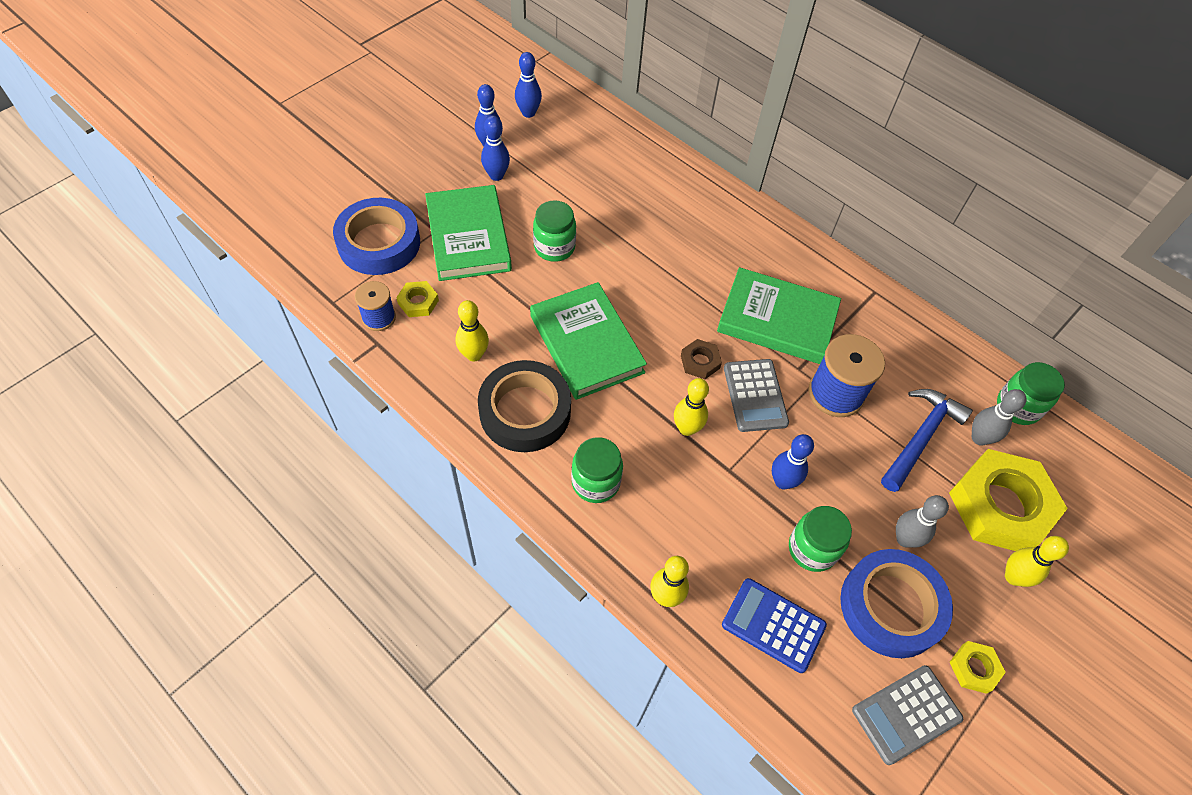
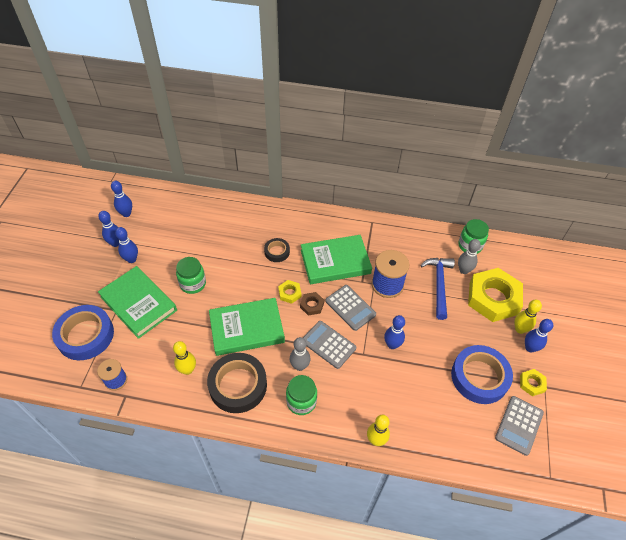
camera: 30 degrees left, 5 degrees down
yellow nut [396,281,439,317] -> yellow nut moved to [278,280,301,304]
green book [530,282,647,400] -> green book turned 45 degrees counterclockwise [209,298,285,356]
yellow bowling pin [674,378,709,436] -> grey calculator [303,321,356,369]
blue calculator [722,578,827,673] -> none
green jar [789,506,852,572] -> none
grey bowling pin [896,495,949,548] -> grey bowling pin moved to [290,337,310,371]
none -> black tape [264,238,290,262]
none -> blue bowling pin [525,319,553,353]

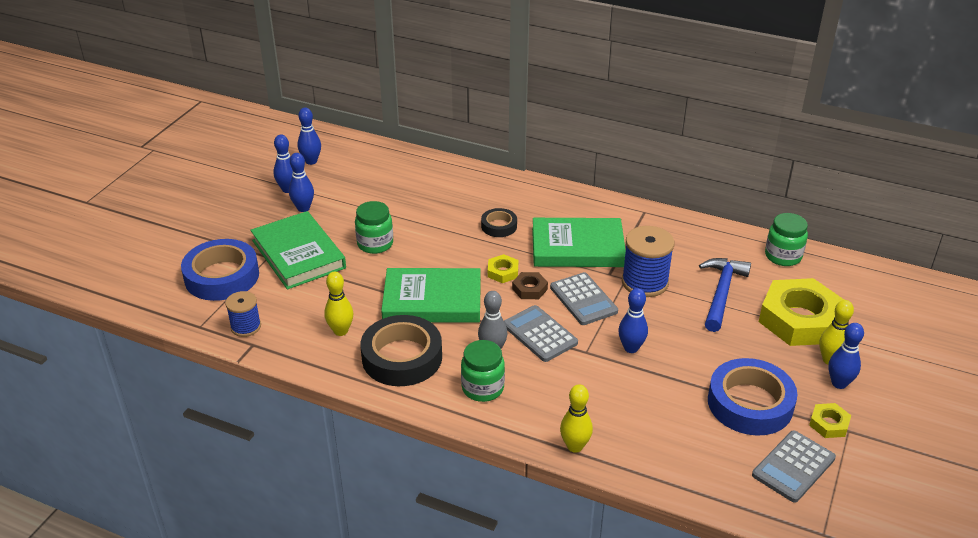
camera: 15 degrees right, 15 degrees down
grey bowling pin [458,239,481,274] -> none

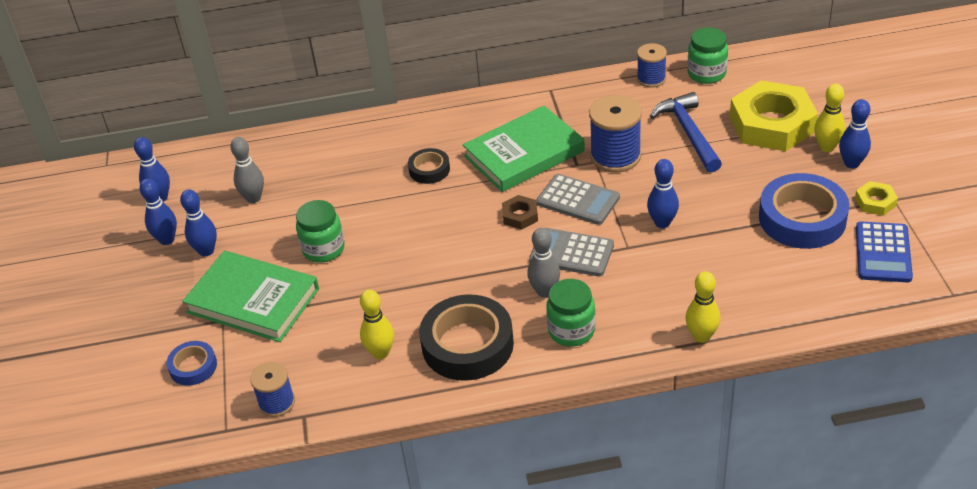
camera: 30 degrees left, 5 degrees up
blue tape [181,239,259,301] -> blue tape [166,341,217,386], size x0.52
green book [381,268,481,323] -> none
yellow nut [488,254,518,283] -> none
grey calculator [752,430,836,503] -> blue calculator [856,222,913,282]
none -> grey bowling pin [230,137,264,203]
none -> blue spool [637,43,667,87]

